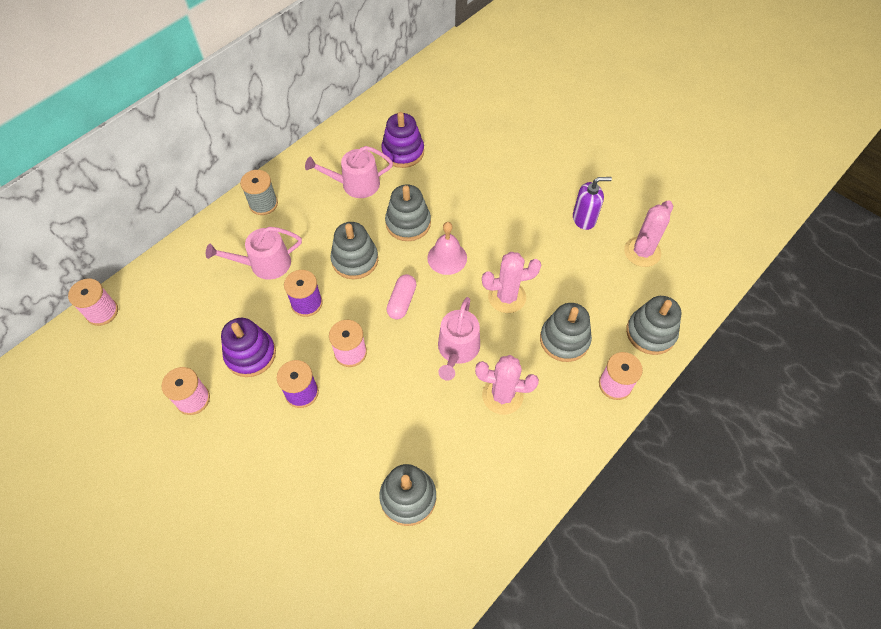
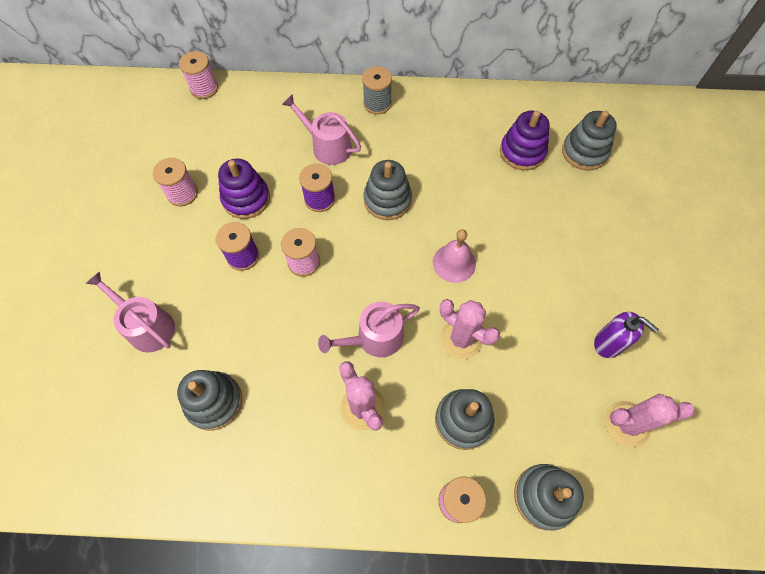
camera: 50 degrees right, 5 degrees up
pink watering can [305,146,393,198] -> pink watering can moved to [86,271,175,353]
grey stacking toy [385,185,431,241] -> grey stacking toy moved to [562,111,617,170]
pink capsule [387,274,417,319] -> none

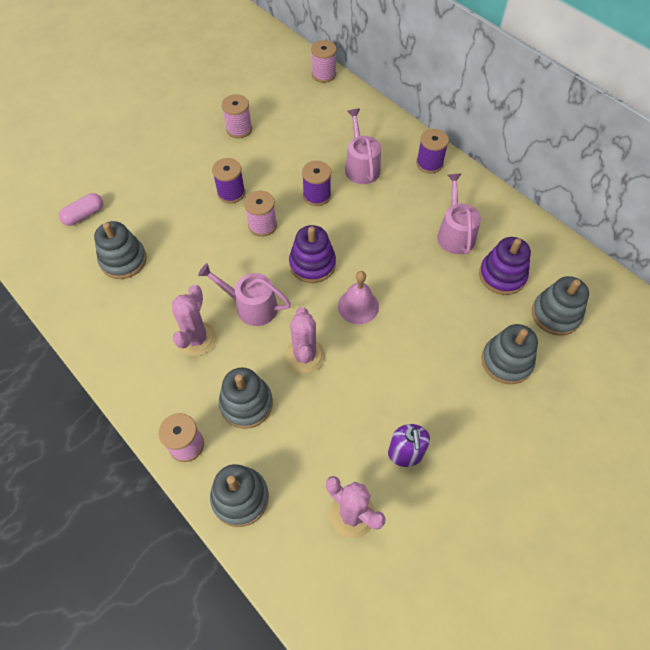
camera: 45 degrees right, 5 degrees down
pink watering can [86,271,175,353] -> pink watering can moved to [437,174,481,254]
purple stacking toy [218,158,270,219] -> purple stacking toy moved to [289,225,336,283]
grey spool [362,66,392,115] -> purple spool [416,129,449,174]
grey stacking toy [364,160,412,220] -> grey stacking toy moved to [481,324,538,384]
none -> pink capsule [59,193,103,226]

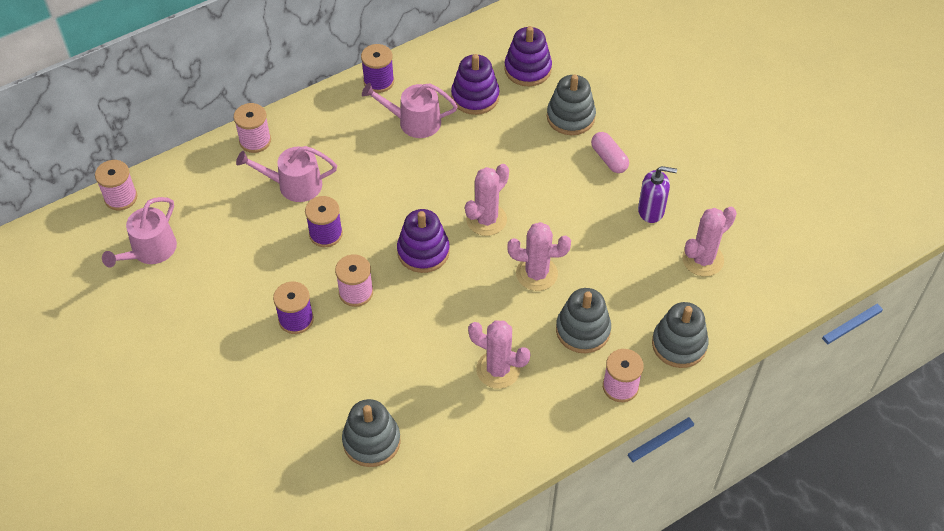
camera: 80 degrees left, 5 degrees down
pink capsule [59,193,103,226] -> pink capsule moved to [591,132,629,173]
pink watering can [198,263,291,326] -> pink watering can moved to [102,197,177,268]
pink spool [222,94,252,138] -> pink spool moved to [233,103,271,153]
pink bell [338,271,379,324] -> pink cactus [465,164,509,236]
purple spool [416,129,449,174] -> purple spool moved to [361,44,394,93]
grey stacking toy [532,276,589,336] -> purple stacking toy [504,26,552,86]

